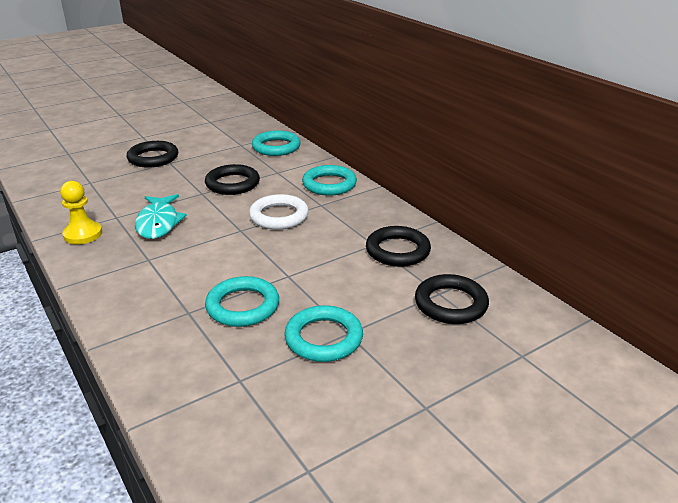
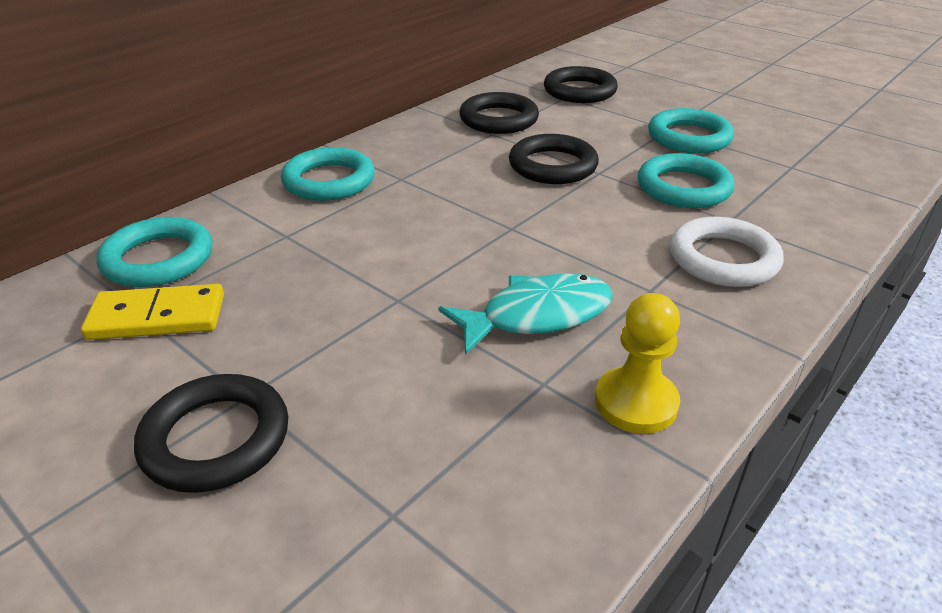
camera: 105 degrees left, 5 degrees up
black ring [205,164,260,195] -> black ring moved to [509,134,599,184]
white ring [249,194,309,230] -> white ring moved to [670,217,784,287]
none -> yellow domino [81,284,224,340]

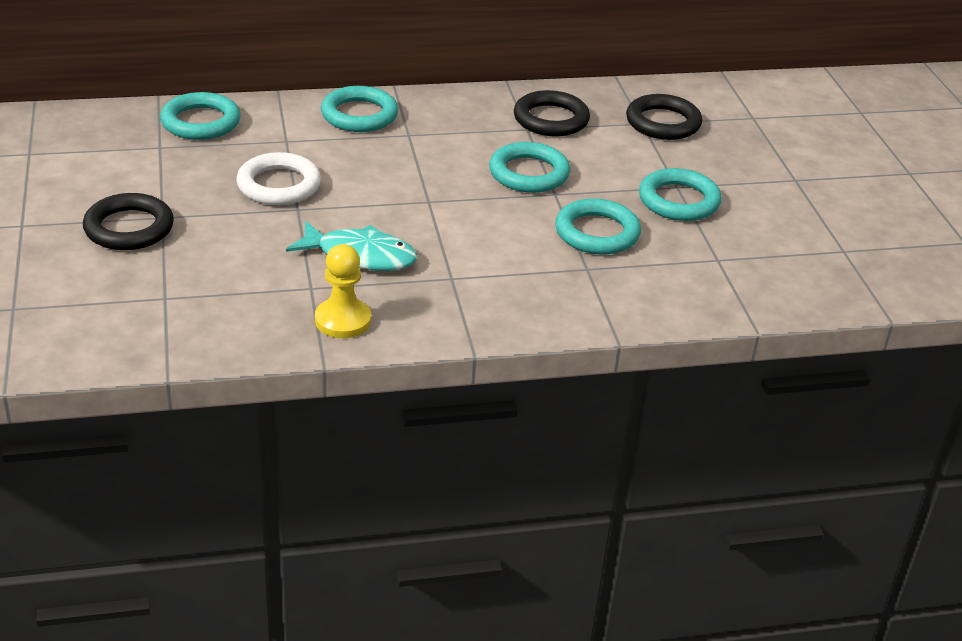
camera: 35 degrees right, 0 degrees up
yellow domino [81,284,224,340] -> none
black ring [509,134,599,184] -> turquoise ring [489,142,570,193]
white ring [670,217,784,287] -> white ring moved to [236,152,321,205]

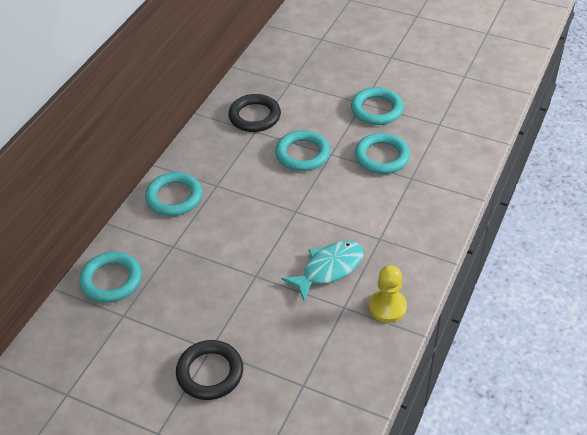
camera: 50 degrees left, 10 degrees up
white ring [236,152,321,205] -> none
black ring [626,94,702,140] -> none

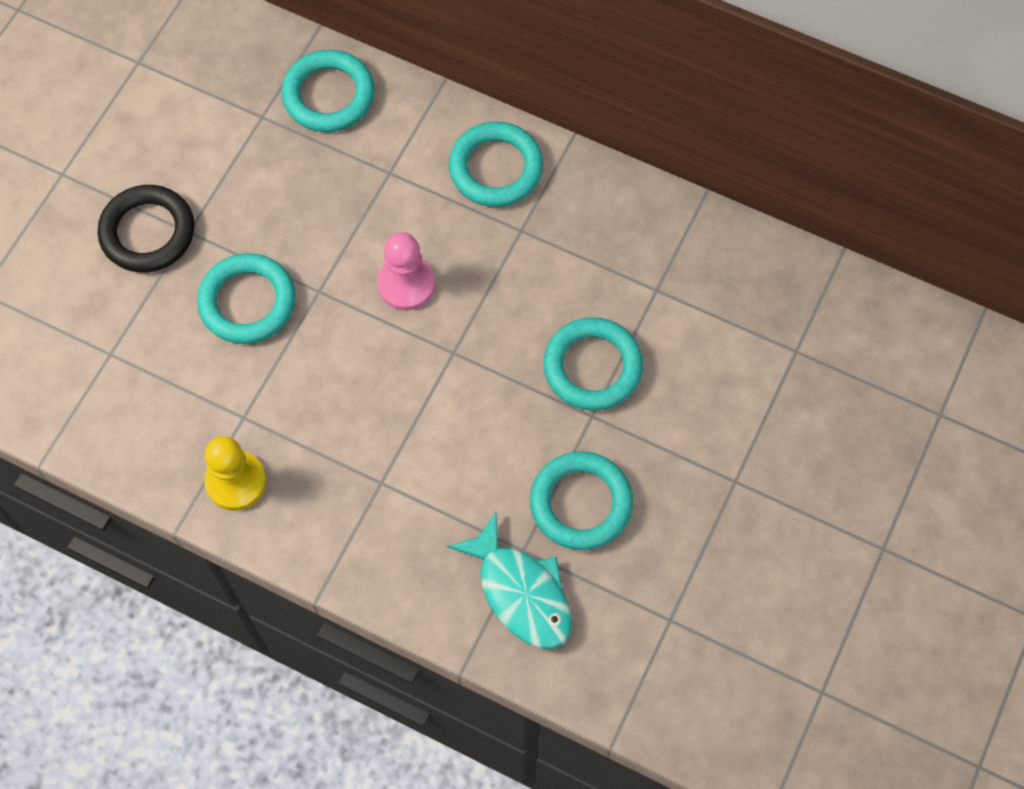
camera: 90 degrees right, 20 degrees up
black ring [228,94,281,132] -> none
turquoise fish [281,241,363,302] -> turquoise fish moved to [447,512,572,649]
turquoise ring [351,87,403,125] -> turquoise ring moved to [197,253,296,344]
none -> pink pawn [377,232,435,311]

